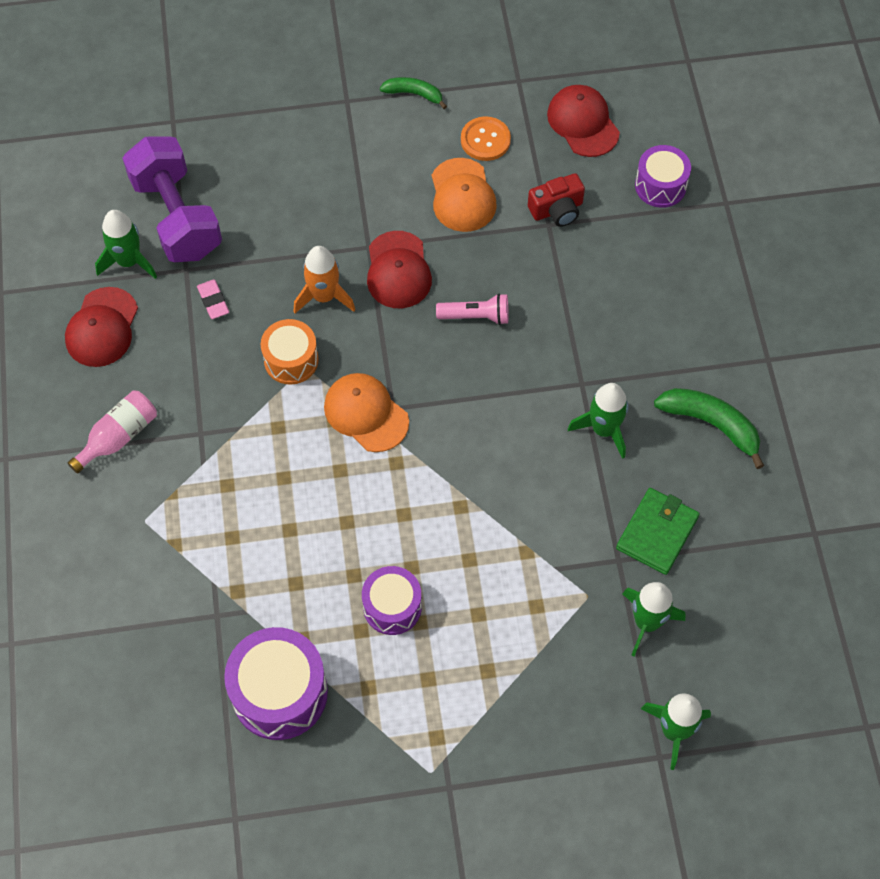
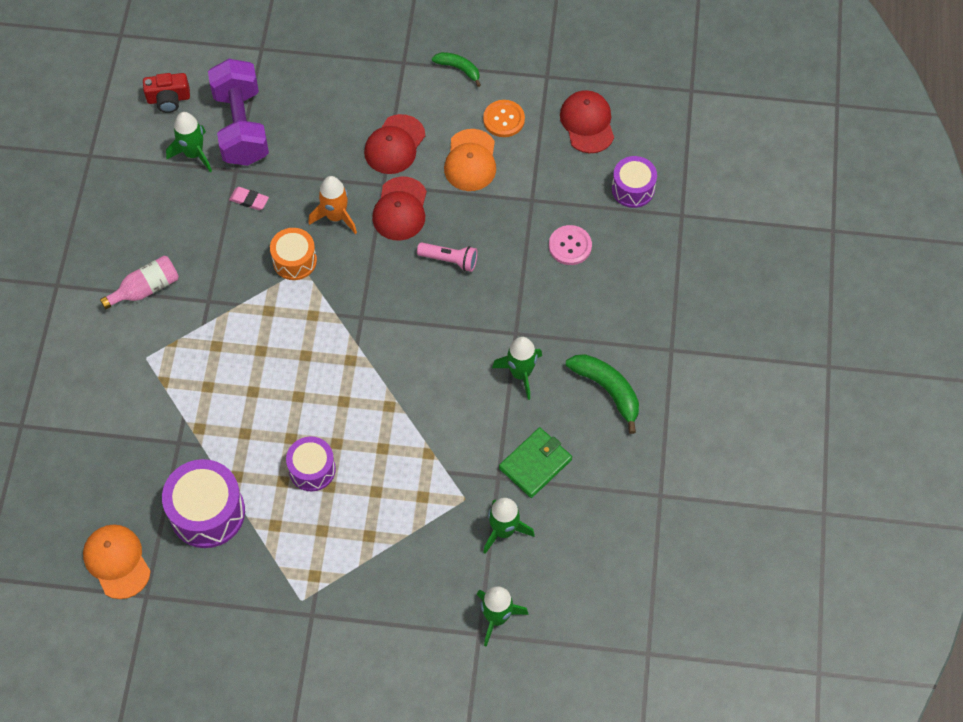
camera: 15 degrees right, 0 degrees up
red cap [65,287,138,367] -> red cap moved to [364,114,425,174]
pink eraser [197,279,229,319] -> pink eraser turned 60 degrees counterclockwise [229,187,269,210]
orange cap [324,373,409,452] -> orange cap moved to [83,524,151,599]
red camera [528,173,585,227] -> red camera moved to [143,73,190,113]
none -> pink button [549,225,592,265]

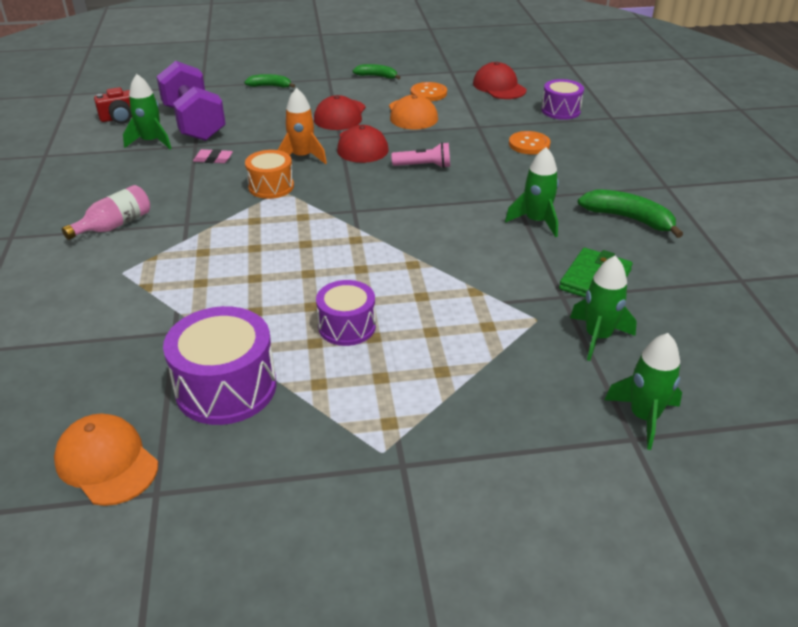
camera: 15 degrees left, 25 degrees down
pink button [549,225,592,265] -> orange button [509,131,551,154]
none -> green banana [244,74,295,88]

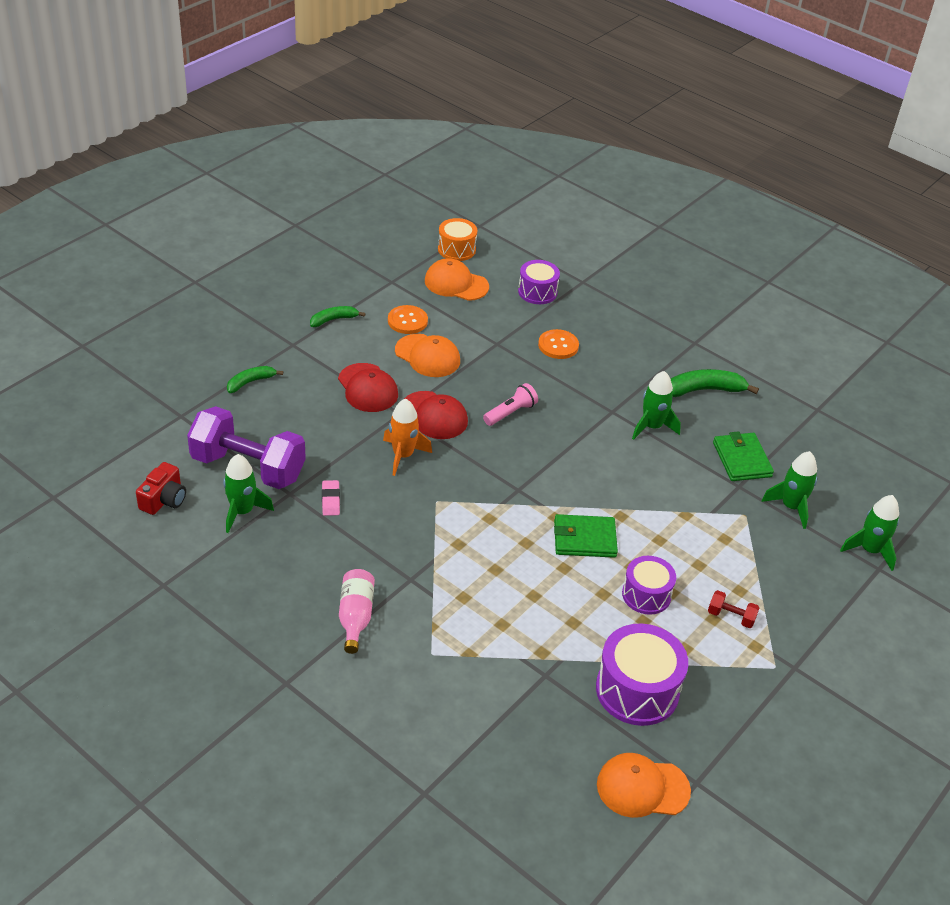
camera: 45 degrees left, 5 degrees up
pink eraser [193,149,233,163] -> pink eraser turned 60 degrees counterclockwise [322,480,340,516]
orange drum [245,150,294,199] -> orange drum moved to [438,218,477,261]
red cap [473,62,526,99] -> orange cap [425,258,489,301]
none -> green wallet [554,514,618,558]
none -> red dumbbell [708,590,759,628]

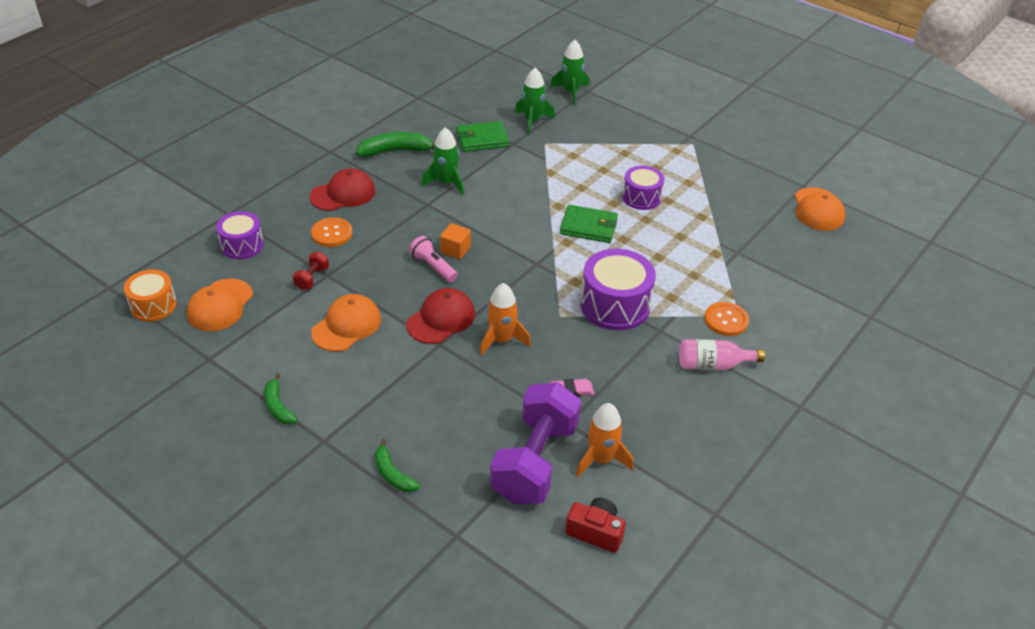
camera: 90 degrees left, 0 degrees up
green rocket [223,454,274,533] -> orange rocket [576,403,633,477]
red cap [338,363,398,412] -> red cap moved to [310,169,375,211]
orange button [388,305,428,334] -> orange button moved to [704,302,749,336]
green wallet [554,514,618,558] -> green wallet turned 75 degrees counterclockwise [560,205,618,243]
purple drum [596,624,688,726] -> purple drum moved to [581,249,656,330]
green banana [671,369,759,397] -> green banana turned 90 degrees clockwise [356,132,435,157]
red dumbbell [708,590,759,628] -> red dumbbell moved to [293,252,329,290]
none -> orange cube [440,223,471,260]

